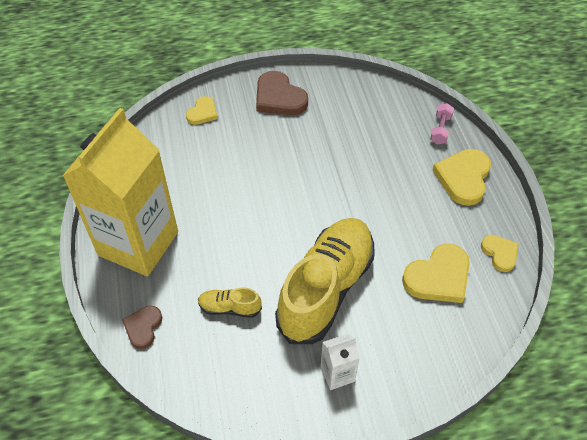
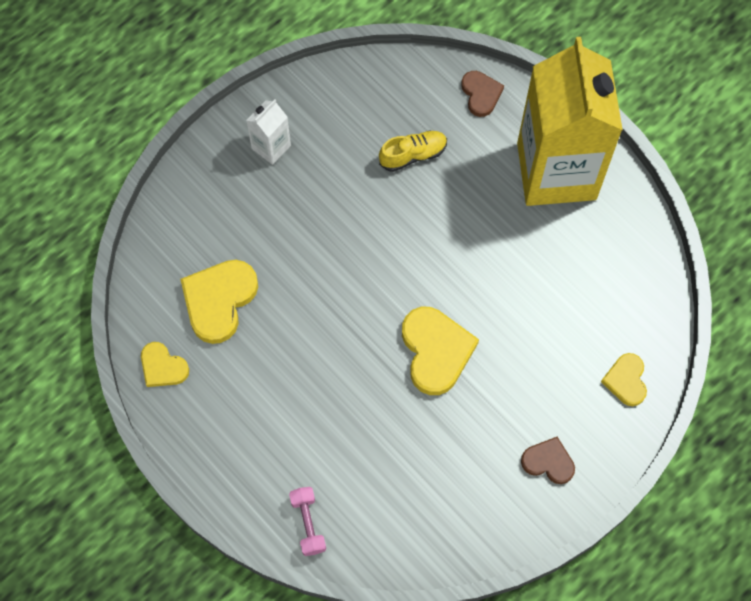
camera: 150 degrees right, 15 degrees up
brown heart [256,71,308,115] -> brown heart [521,437,575,484], size x0.59
yellow shoe [275,218,374,344] -> none
yellow heart [433,149,491,206] -> yellow heart moved to [402,307,479,395]

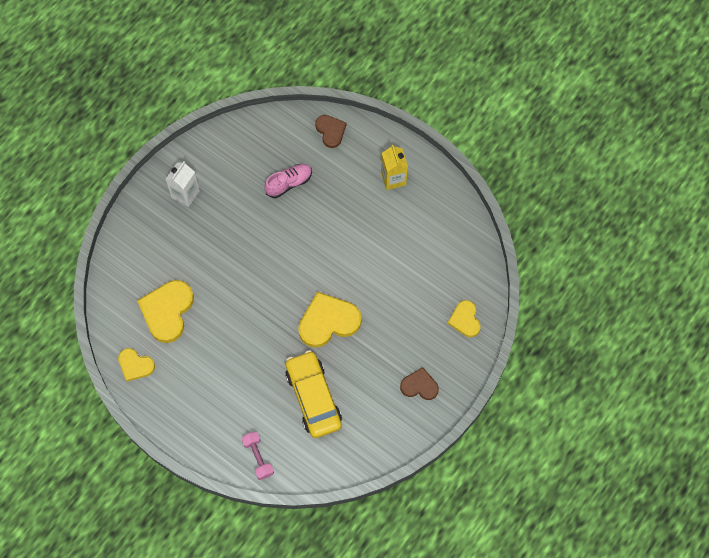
camera: 10 degrees left, 0 degrees up
yellow shoe [379,130,447,172] -> pink shoe [264,164,312,198]
yellow heart [402,307,479,395] -> yellow heart turned 90 degrees counterclockwise [298,292,362,348]
yellow carton [517,37,623,206] -> yellow carton [381,145,408,190], size x0.40
none -> yellow car [285,350,342,438]

